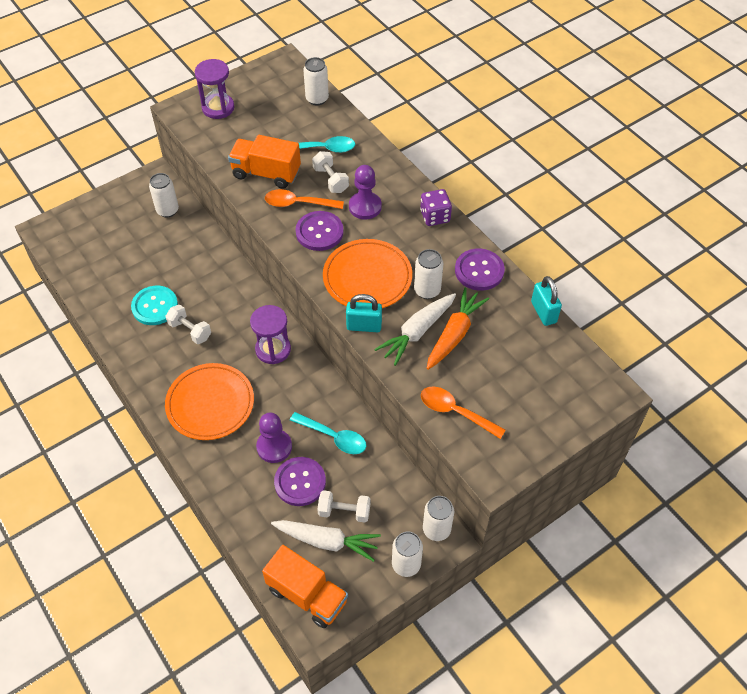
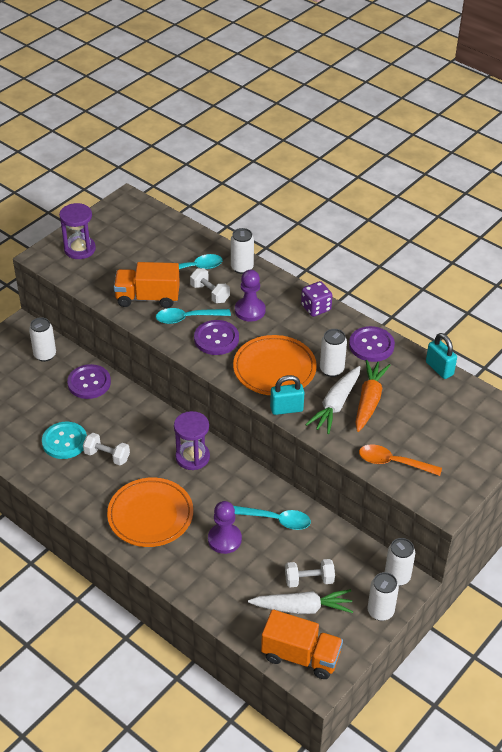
camera: 15 degrees left, 10 degrees down
orange spoon [265,189,344,209] -> turquoise spoon [156,308,231,324]
purple button [274,457,326,506] -> purple button moved to [67,364,111,399]
white can [303,57,329,106] -> white can moved to [231,228,254,274]

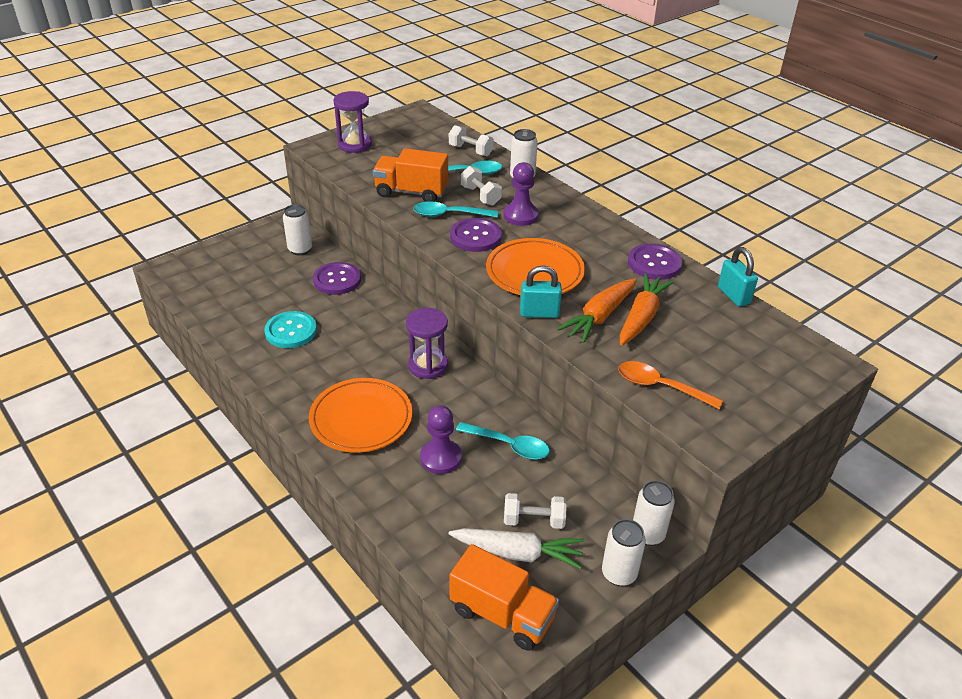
camera: 10 degrees right, 5 degrees down
white dumbbell [83,433,130,465] -> white dumbbell moved to [449,125,494,156]
purple dice [301,281,332,317] -> none
white carrot [305,366,360,434] -> orange carrot [557,278,637,343]
white can [320,329,347,377] -> none

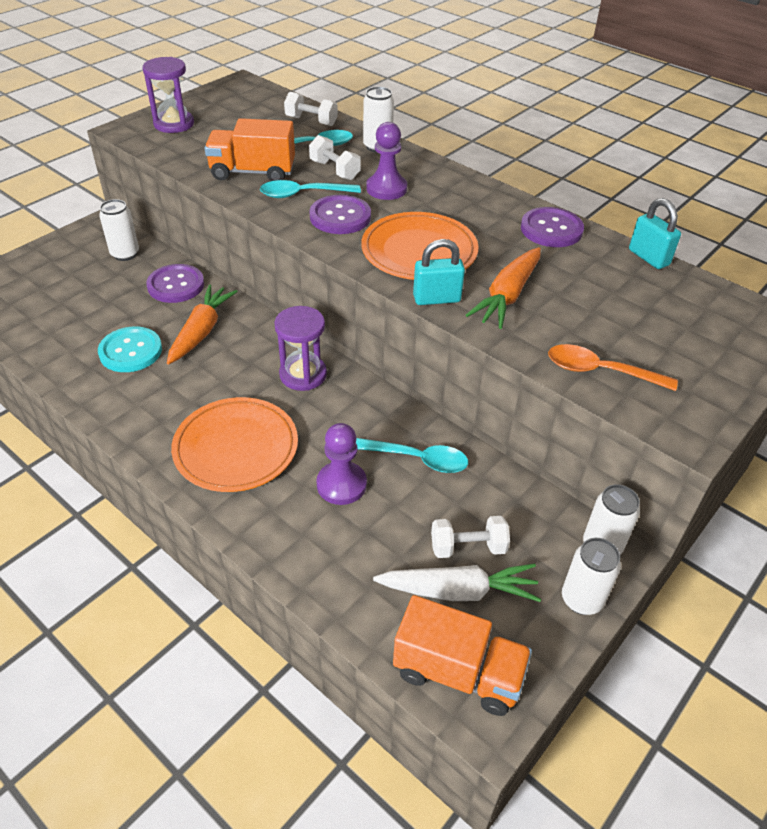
camera: 10 degrees left, 5 degrees up
orange carrot [620,273,674,346] -> orange carrot moved to [167,285,238,365]

